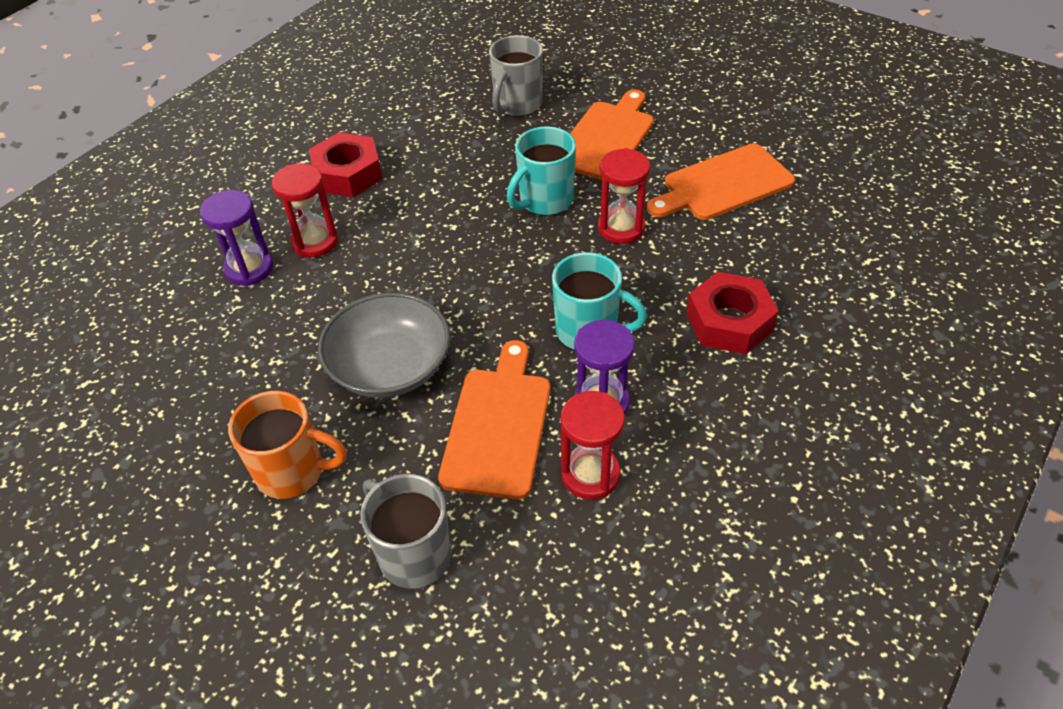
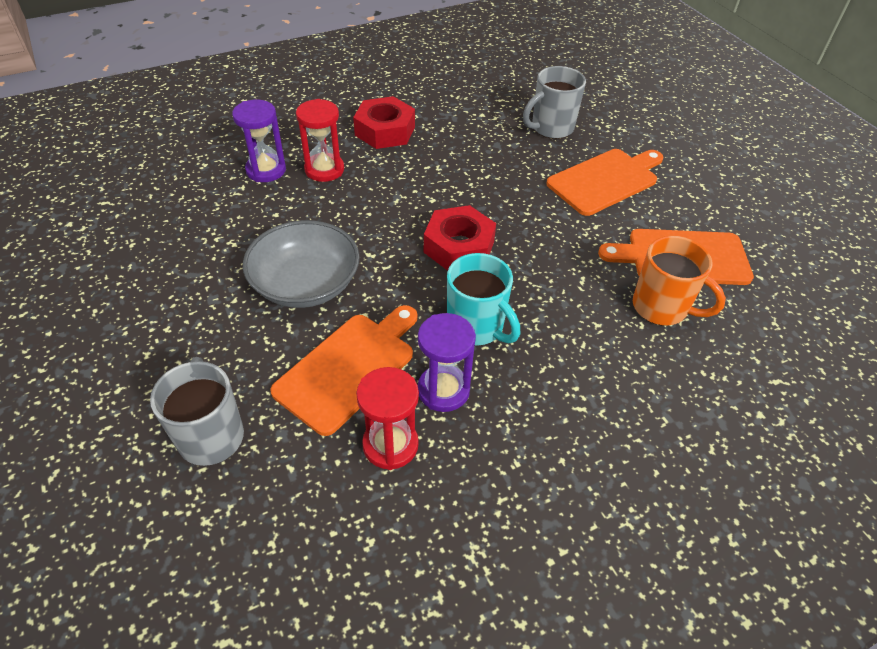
camera: 25 degrees right, 0 degrees up
orange mug [228,391,347,499] -> orange mug moved to [633,236,726,326]
turquoise mug [507,126,576,216] -> none
red hourglass [598,148,650,244] -> none
red nut [686,272,779,354] -> red nut moved to [424,205,496,271]

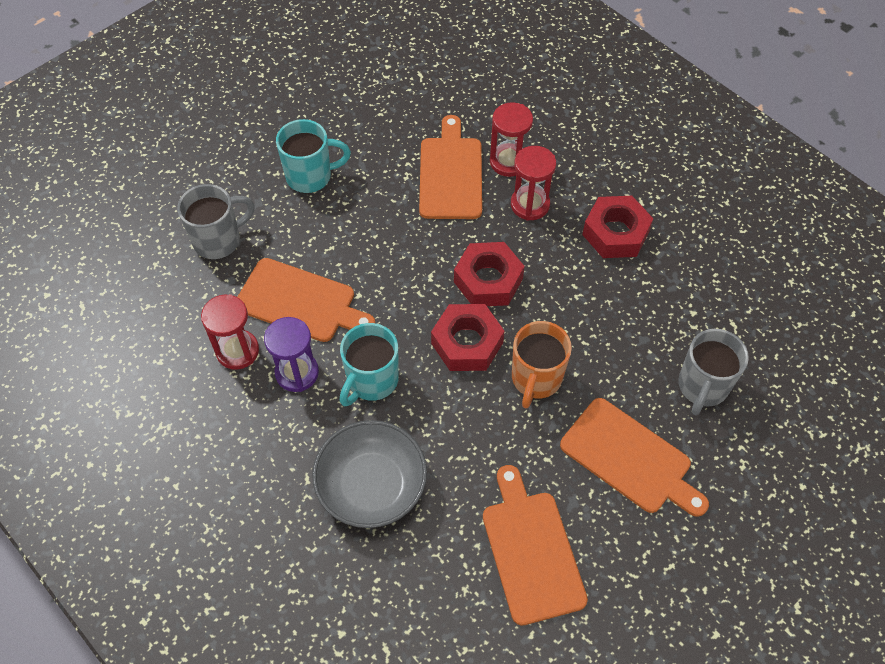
camera: 75 degrees right, 10 degrees up
purple hourglass [232,100,286,182] -> red hourglass [490,102,533,177]
grey bowl [243,220,360,308] -> grey bowl moved to [312,420,427,528]
grey mug [523,66,586,139] -> grey mug turned 105 degrees counterclockwise [678,329,749,415]
orange mug [633,236,726,326] -> orange mug moved to [512,321,572,408]
none -> turquoise mug [276,119,351,193]
none -> orange cutting board [419,115,482,219]
none -> red nut [454,242,525,306]

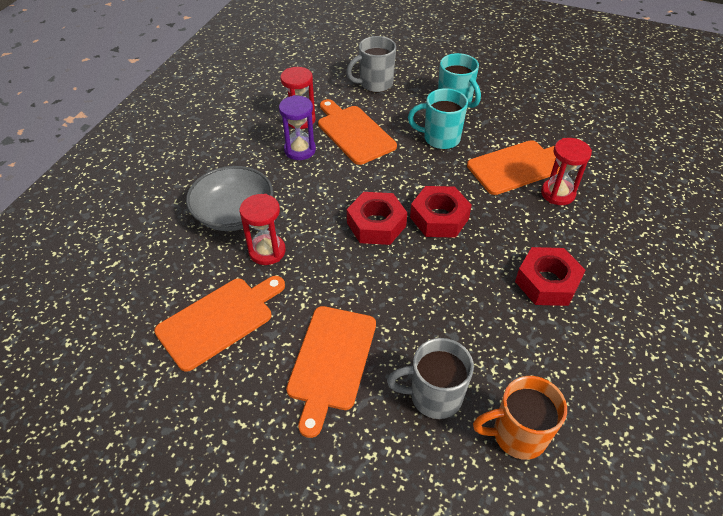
camera: 65 degrees right, 10 degrees down
grey mug [177,184,255,259] -> grey mug turned 120 degrees clockwise [346,36,396,92]
orange cutting board [237,258,375,342] -> orange cutting board turned 150 degrees clockwise [318,99,397,165]
turquoise mug [340,323,399,407] -> turquoise mug moved to [408,88,468,150]
red hourglass [511,146,556,221] -> red hourglass moved to [240,194,286,265]
orange mug [512,321,572,408] -> orange mug moved to [473,376,567,460]

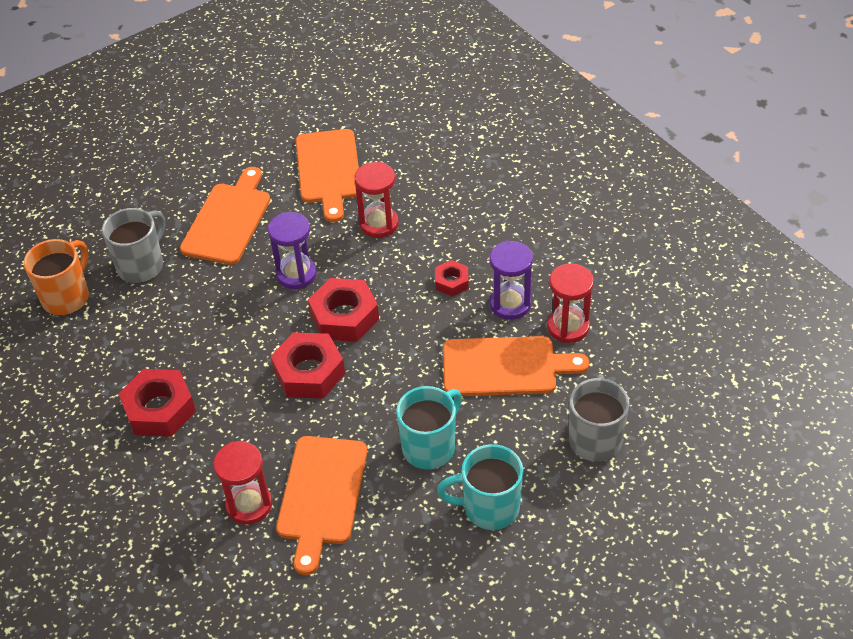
camera: 125 degrees right, 0 degrees up
grey bowl [186,166,273,231] -> none
orange cutting board [286,306,376,438] -> orange cutting board turned 60 degrees clockwise [180,167,270,265]
none -> purple hourglass [268,212,317,289]
none -> red nut [435,260,469,297]

